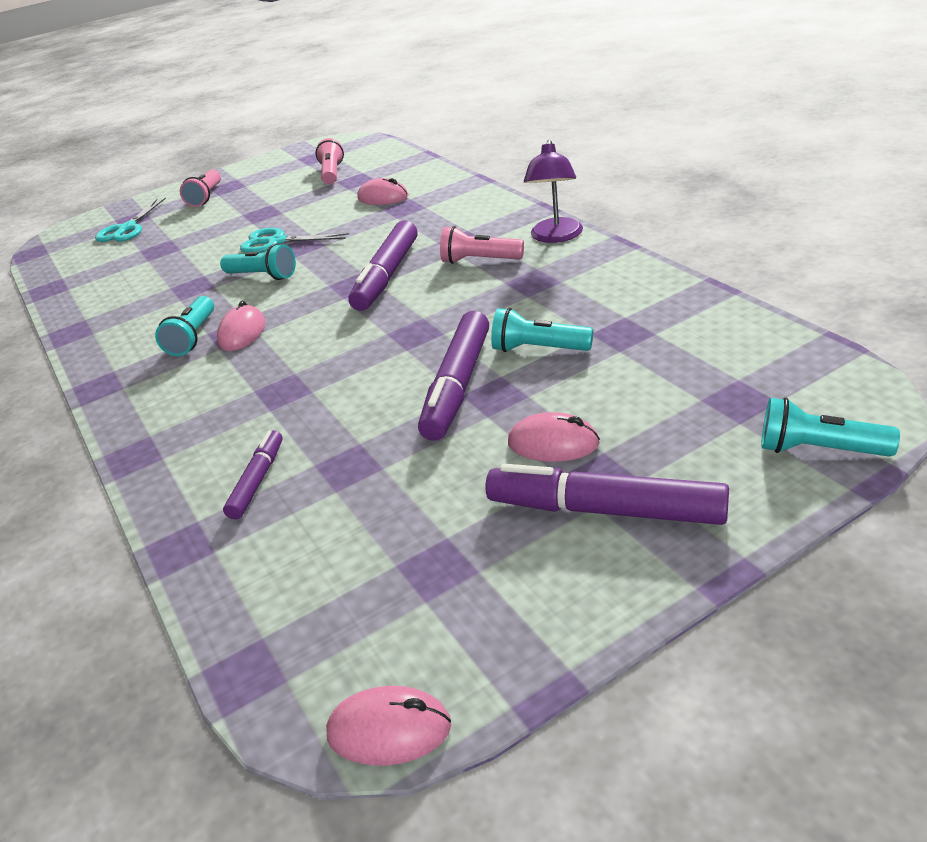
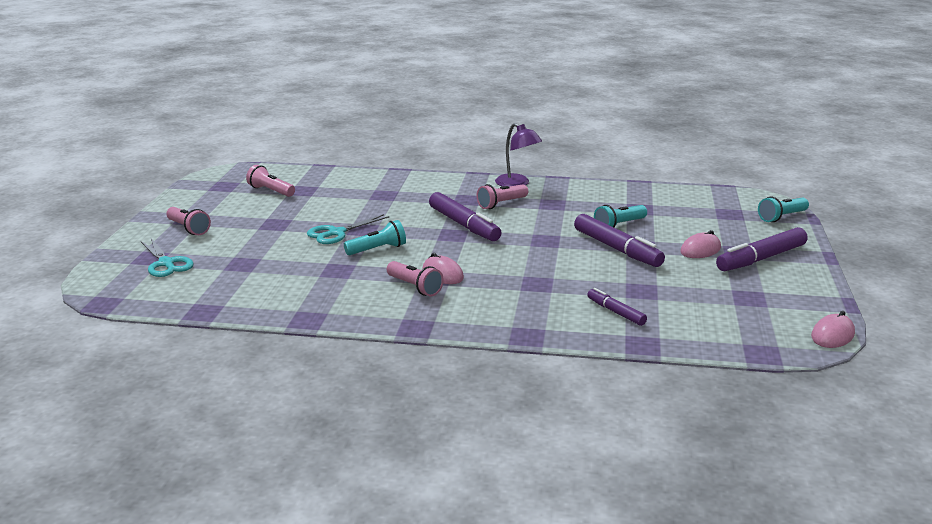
camera: 55 degrees left, 10 degrees down
turquoise flashlight [155,296,214,356] -> pink flashlight [387,261,444,296]
pink mouse [357,178,409,205] -> none

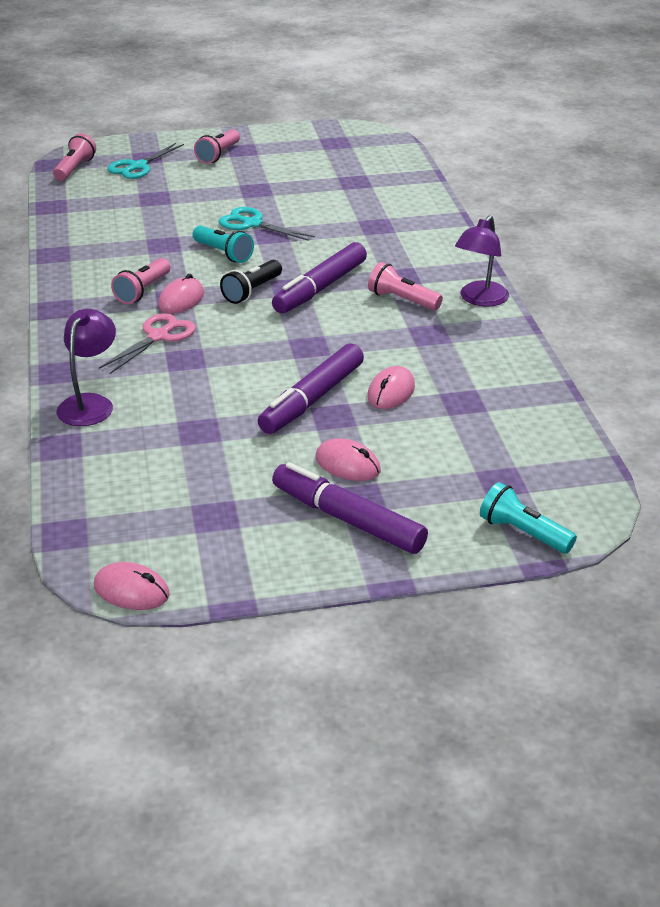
camera: 70 degrees right, 10 degrees up
pink flashlight [246,165,295,197] -> pink flashlight moved to [53,133,96,181]
purple marker [587,288,647,326] -> none
turquoise flashlight [594,205,647,227] -> pink mouse [367,366,415,409]
none -> purple lamp [56,309,116,426]
none -> pink scissors [99,313,196,375]
none -> black flashlight [220,260,282,304]

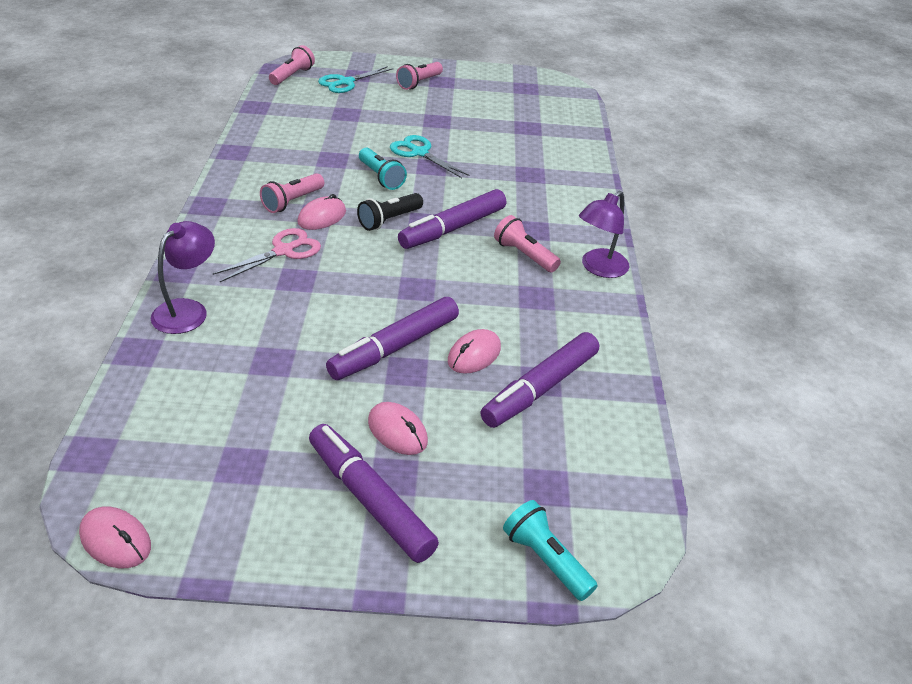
camera: 10 degrees right, 5 degrees up
none -> purple marker [480,332,599,428]

